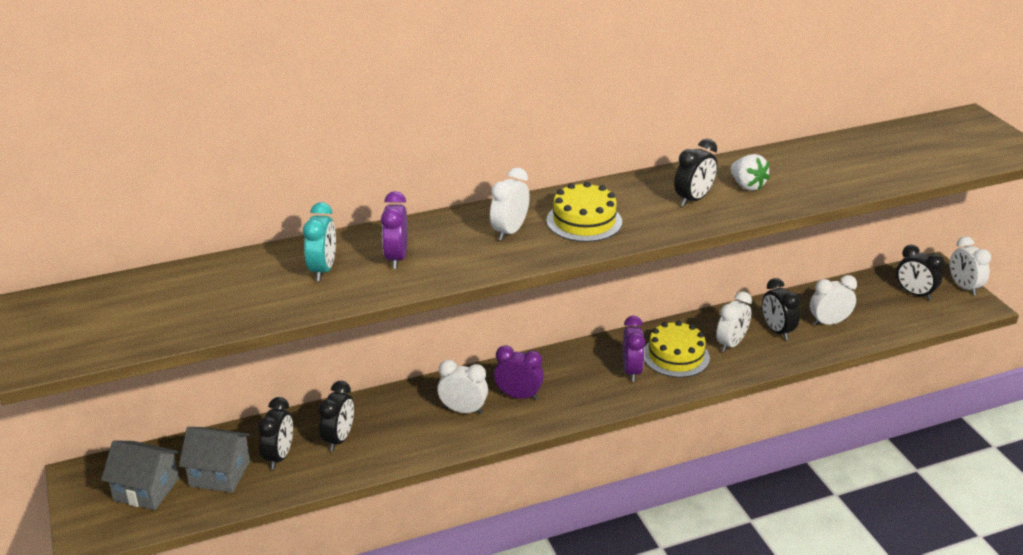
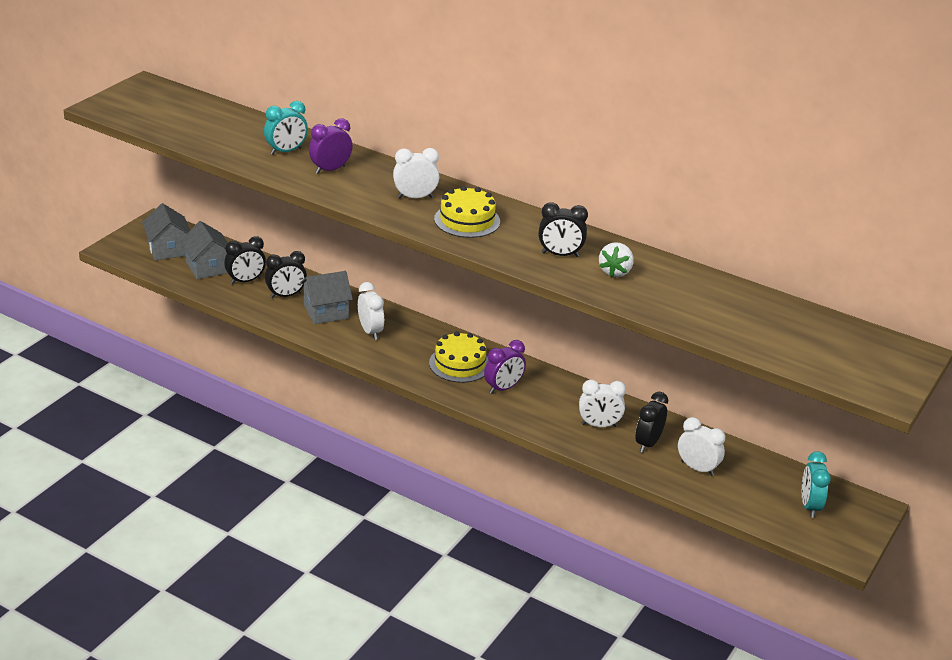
camera: 50 degrees right, 0 degrees up
purple clock [494,345,544,400] -> none
yellow cake [644,321,710,378] -> yellow cake moved to [429,331,488,383]
black clock [896,245,944,300] -> turquoise clock [802,451,831,518]
white clock [950,236,991,296] -> none
none -> grey house [300,271,353,324]

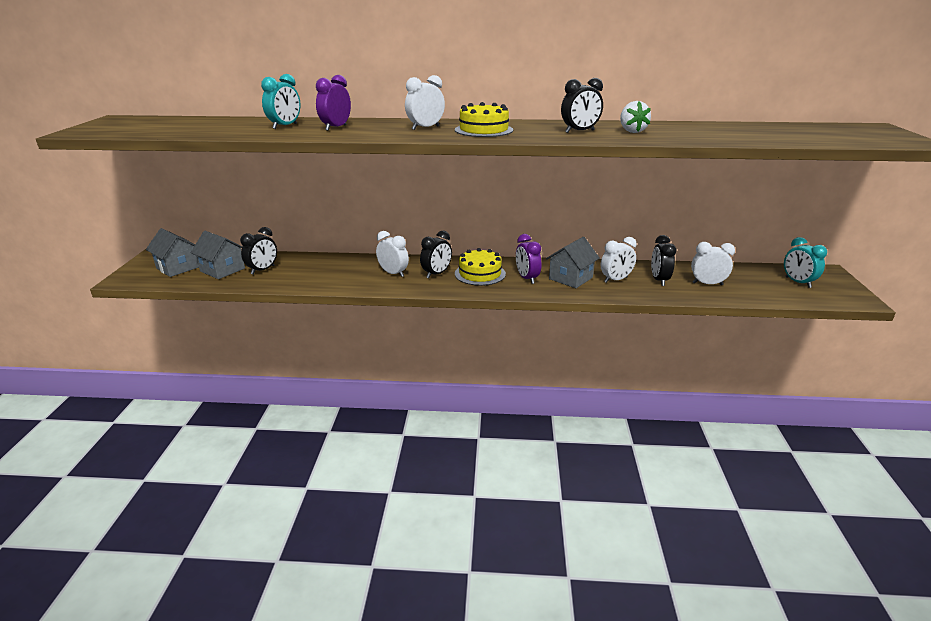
camera: 25 degrees left, 5 degrees down
black clock [265,251,307,298] -> black clock moved to [420,231,452,278]
grey house [300,271,353,324] -> grey house moved to [546,237,600,288]
purple clock [484,340,526,394] -> purple clock turned 135 degrees clockwise [516,234,542,284]

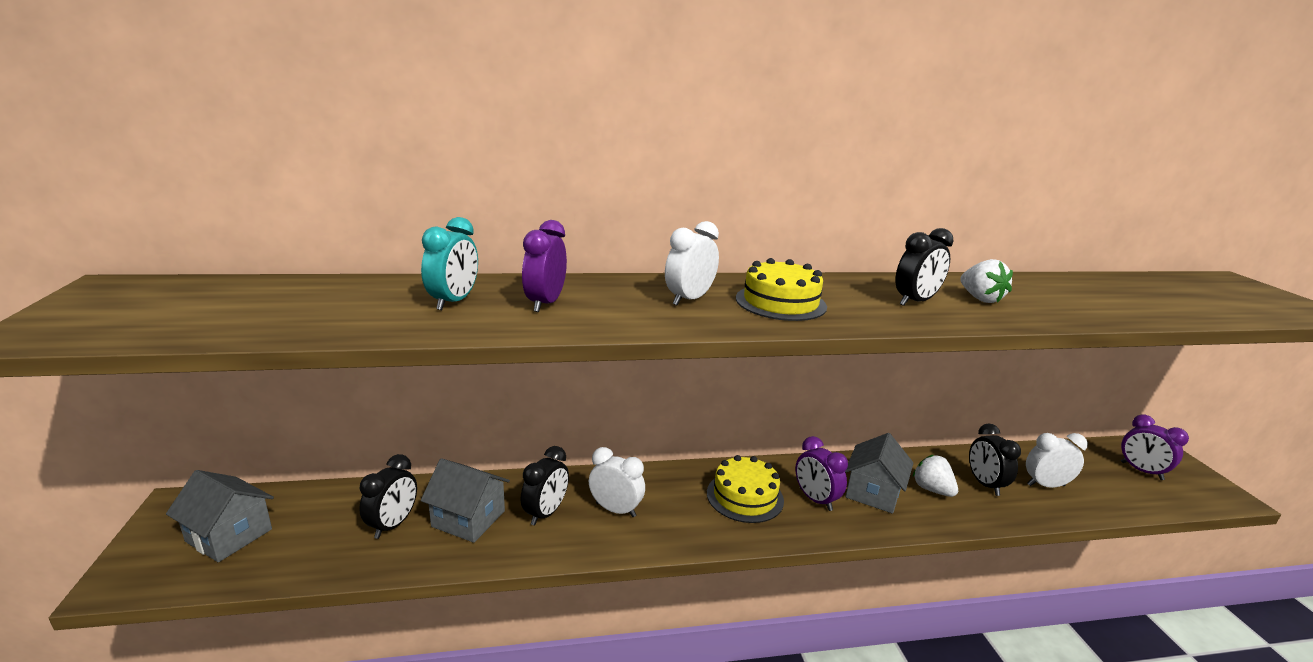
camera: 15 degrees left, 5 degrees down
grey house [191,231,245,279] -> grey house moved to [421,458,510,543]
black clock [420,231,452,278] -> black clock moved to [521,446,569,526]
white clock [601,237,636,283] -> white strawberry [913,455,958,497]
turquoise clock [784,237,827,288] -> purple clock [1121,414,1189,480]

